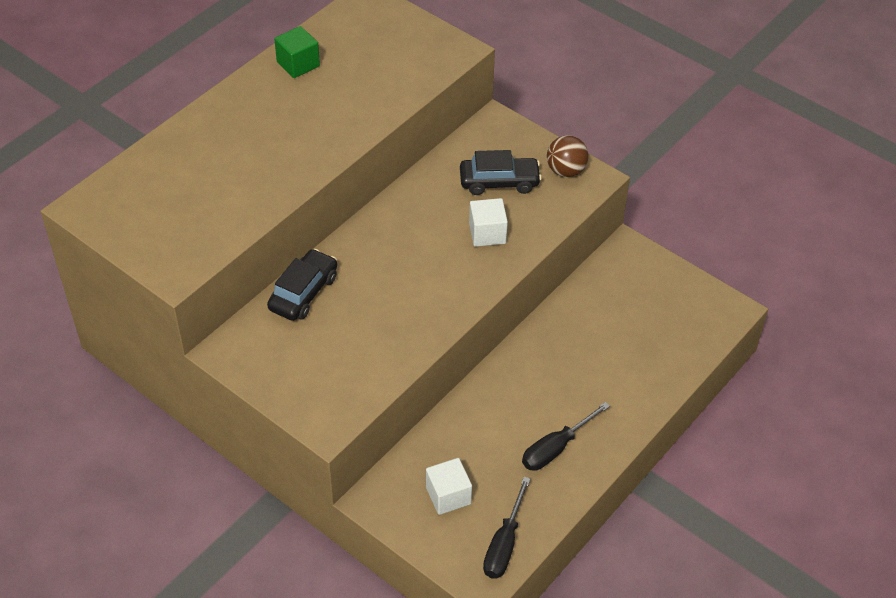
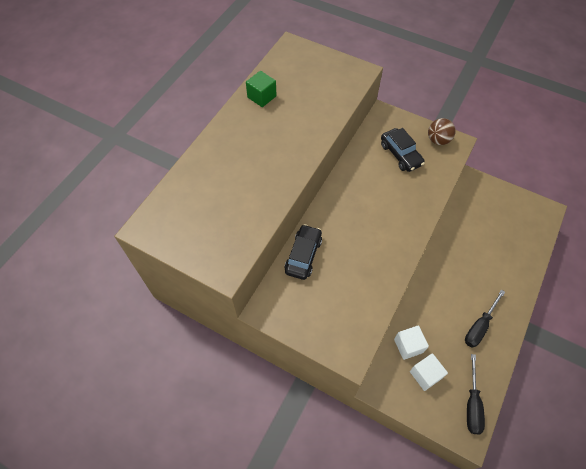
camera: 10 degrees left, 10 degrees up
black car [460,150,542,195] -> black car turned 75 degrees clockwise [381,128,425,172]
white cube [469,198,508,247] -> white cube moved to [394,325,429,360]

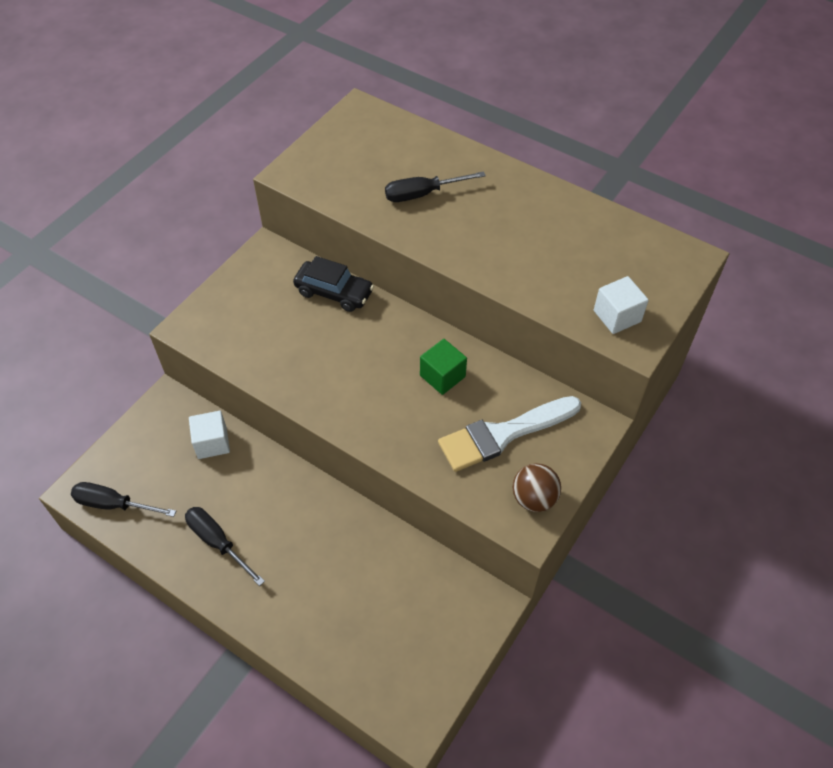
camera: 95 degrees right, 5 degrees down
green cube [246,71,277,107] -> green cube moved to [420,339,467,395]
black car [381,128,425,172] -> white brush [438,396,581,472]
white cube [410,353,448,391] -> white cube moved to [594,276,649,334]
none -> black screwdriver [385,171,486,202]

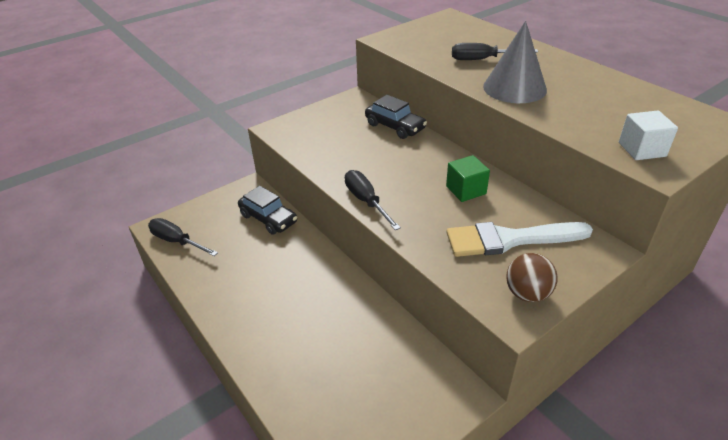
camera: 20 degrees right, 15 degrees down
black screwdriver [185,507,265,586] -> black screwdriver moved to [345,170,401,230]
white cube [189,411,230,459] -> black car [238,186,297,235]
none -> grey cone [483,21,547,103]

